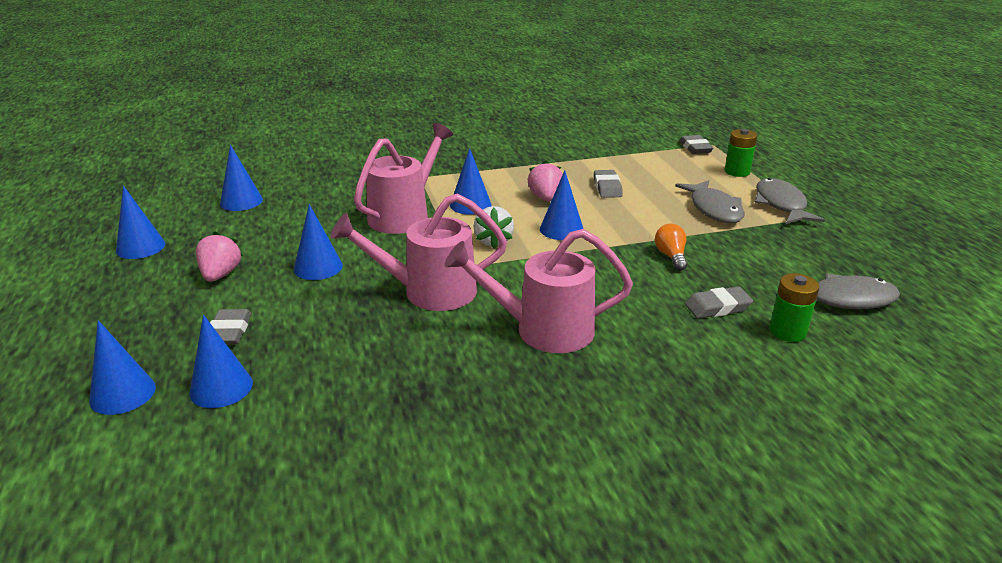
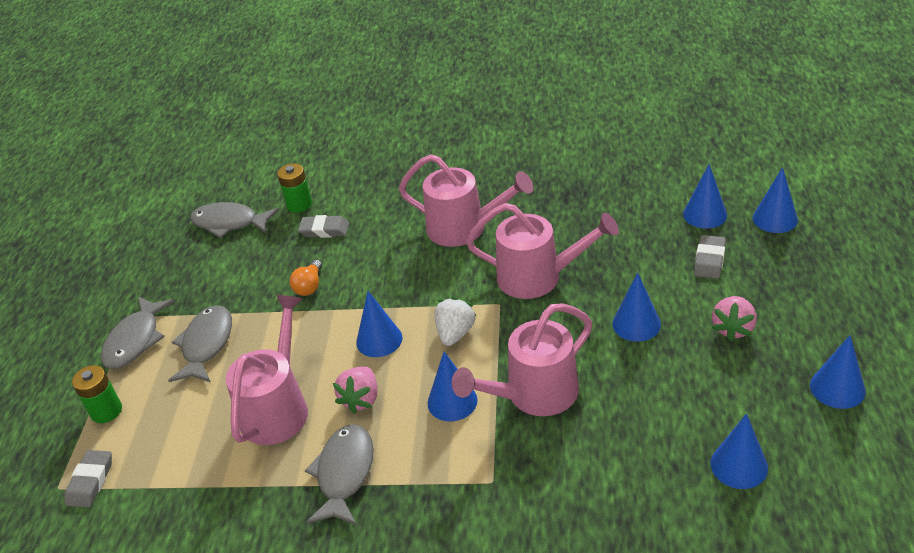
camera: 155 degrees left, 10 degrees up
grey eraser [594,170,623,198] -> pink watering can [226,295,308,445]
none -> grey fish [305,424,374,525]

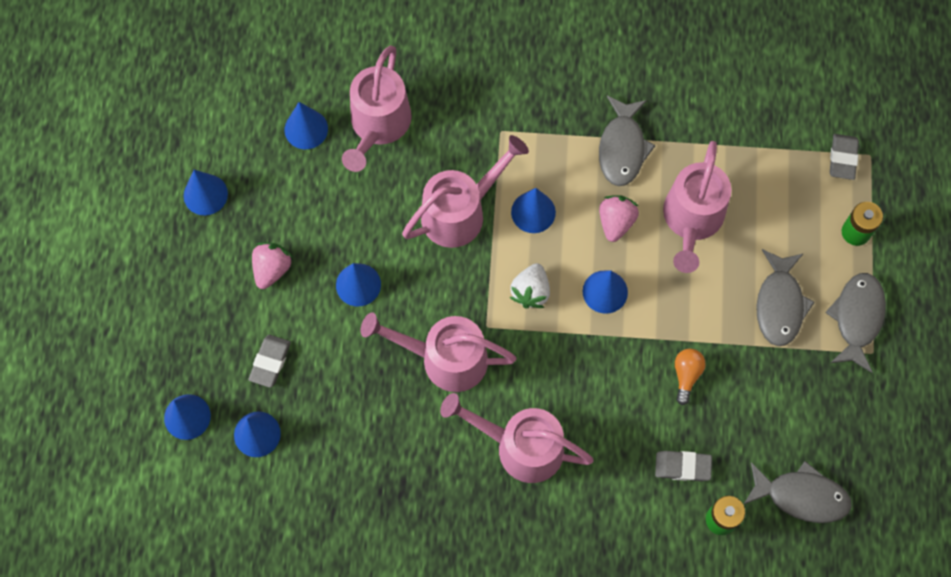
camera: 175 degrees right, 30 degrees up
none -> pink watering can [342,45,412,172]

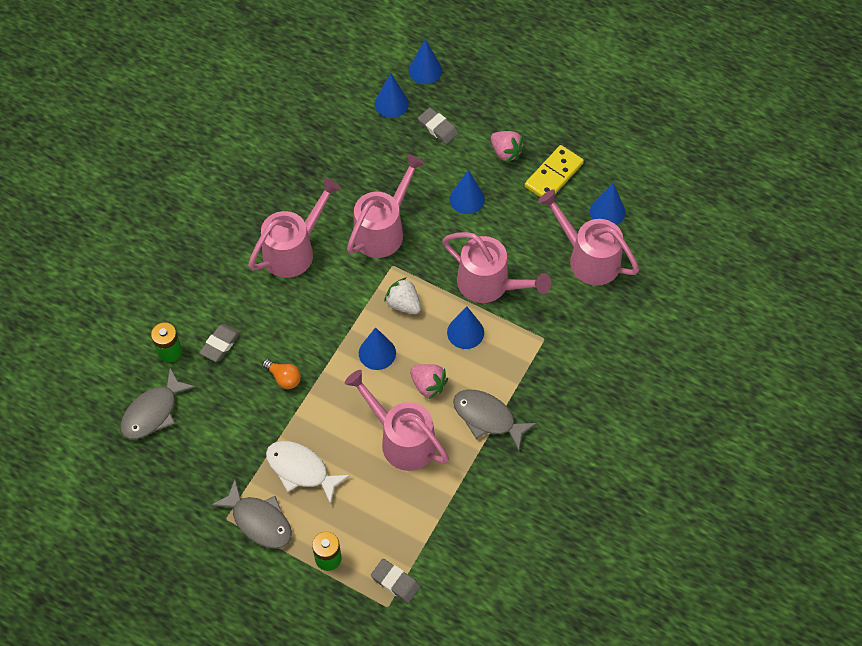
camera: 115 degrees right, 10 degrees down
blue cone [184,170,228,215] -> none
pink watering can [402,135,529,248] -> pink watering can turned 45 degrees counterclockwise [442,232,551,303]
grey fish [756,249,815,346] -> white fish [266,441,350,505]
none -> yellow domino [525,145,584,197]

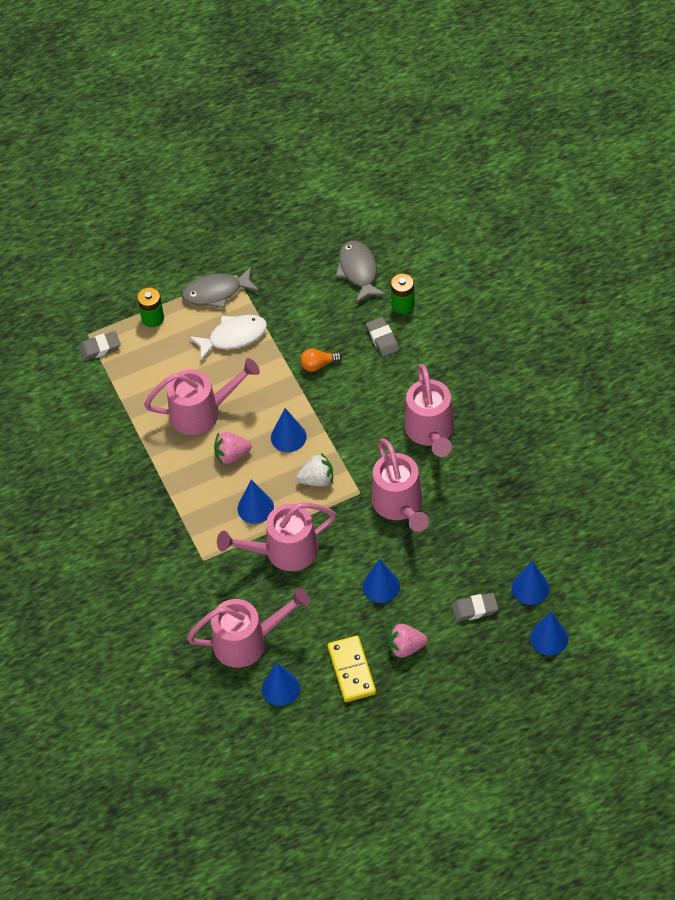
camera: 130 degrees right, 5 degrees down
grey fish [453,390,537,451] -> none

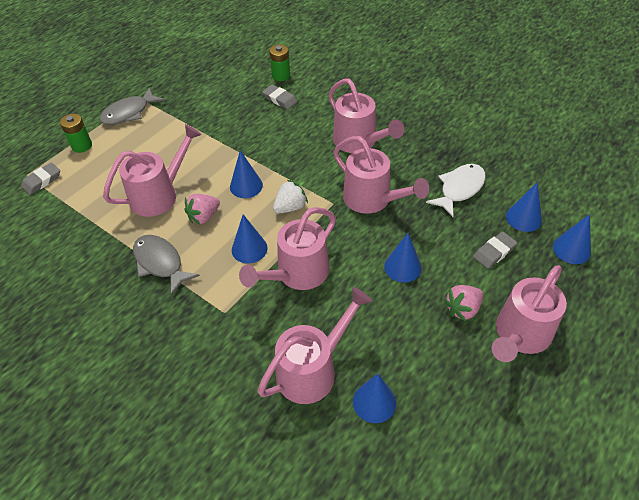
camera: 30 degrees left, 5 degrees down
white fish [189,315,267,361] -> white fish moved to [426,164,486,217]
orange light bulb [300,348,342,372] -> none
yellow domino [327,636,376,702] -> none
grey fish [335,240,386,303] -> grey fish moved to [133,235,200,296]
none -> pink watering can [492,265,567,362]

